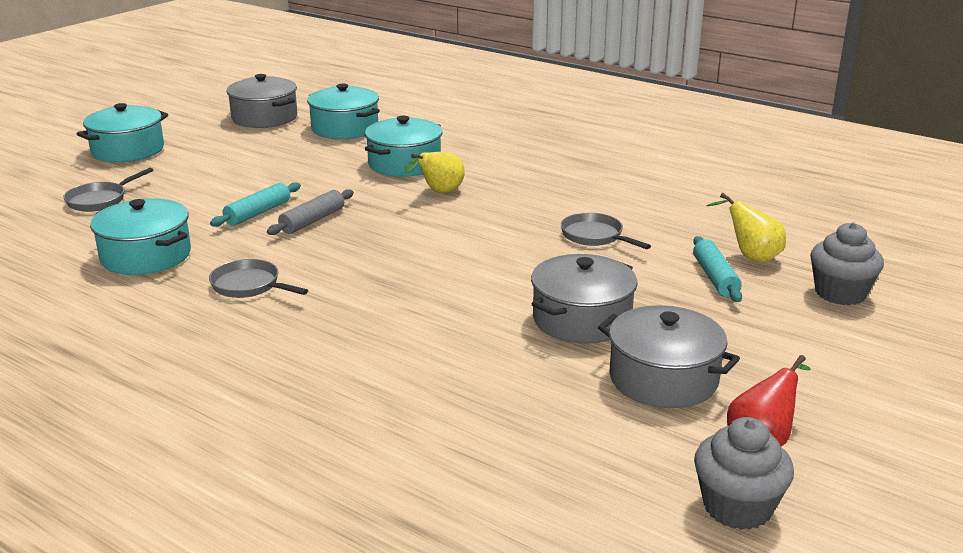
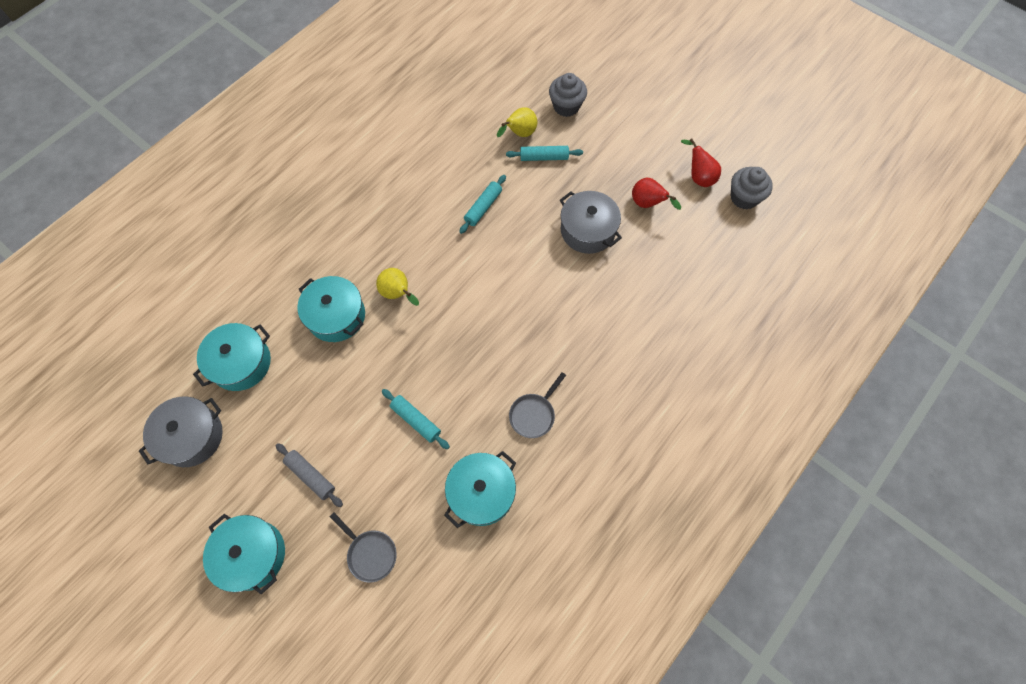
camera: 85 degrees left, 40 degrees up
grey rolling pin [267,189,354,235] -> grey rolling pin moved to [276,443,343,507]
grey pan [561,212,651,249] -> turquoise rolling pin [459,175,506,234]
grey pot [598,305,740,408] -> red pear [632,178,681,210]

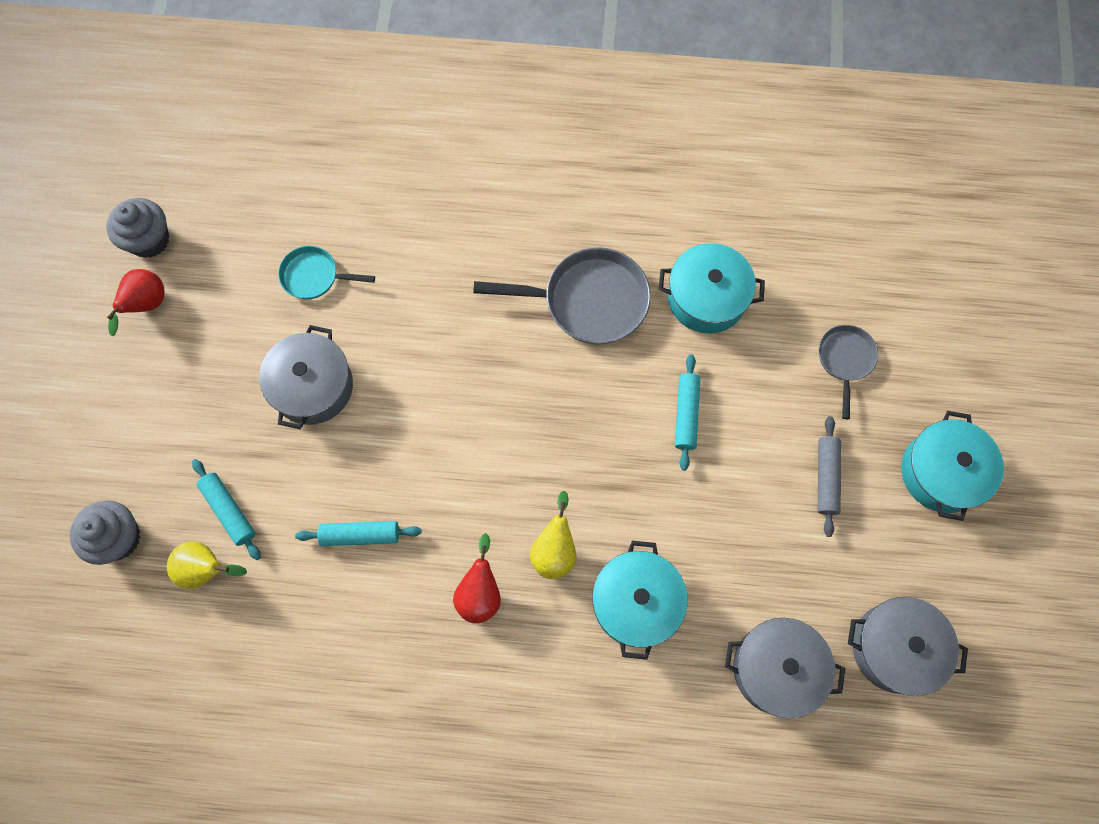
camera: 125 degrees left, 5 degrees up
turquoise pot [193,323,271,391] -> grey pot [725,618,845,718]
grey pan [509,372,566,438] -> grey pan [473,247,651,345], size x1.78
red pear [632,178,681,210] -> red pear moved to [453,533,501,624]
none -> turquoise pan [278,246,375,299]

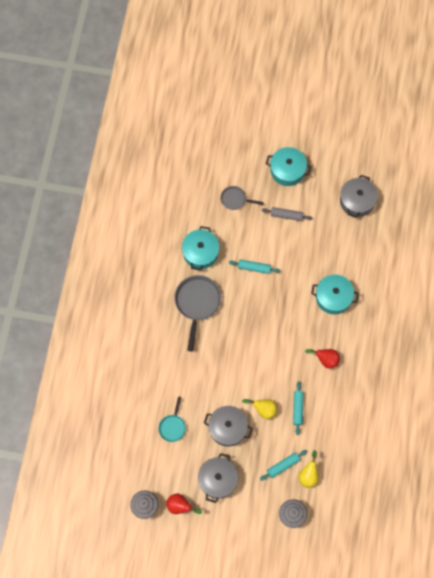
camera: 85 degrees left, 0 degrees up
yellow pear [530,491,576,579] -> yellow pear moved to [242,399,278,419]
grey pot [725,618,845,718] -> grey pot moved to [198,453,238,503]

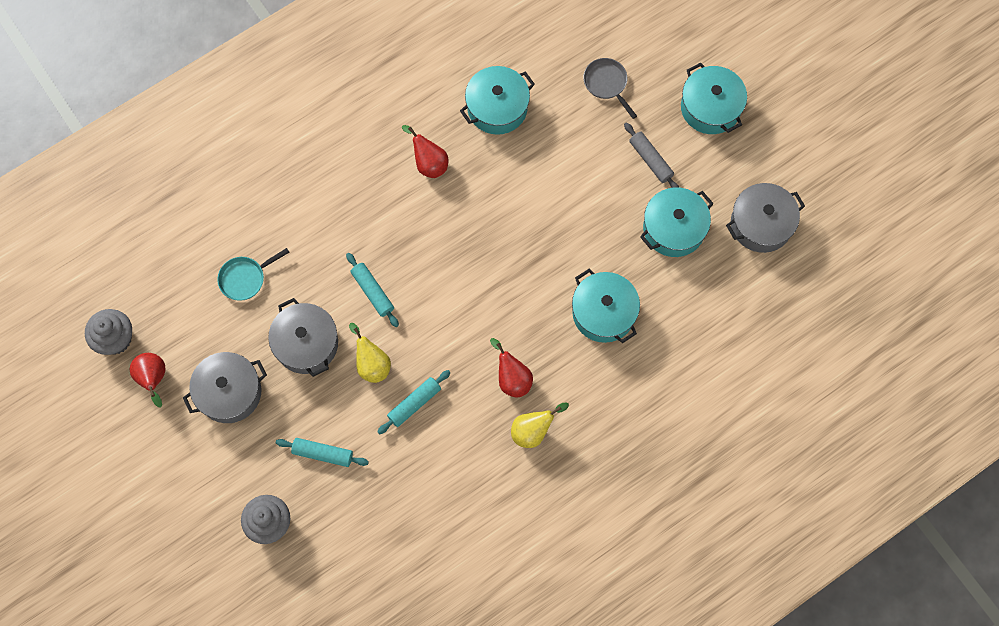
camera: 45 degrees right, 0 degrees up
grey pan [174,275,221,352] -> red pear [402,125,448,178]
turquoise rolling pin [229,259,280,274] -> turquoise rolling pin moved to [346,253,399,327]
yellow pear [298,450,319,488] -> yellow pear moved to [511,402,569,448]
none -> turquoise pot [640,187,714,257]

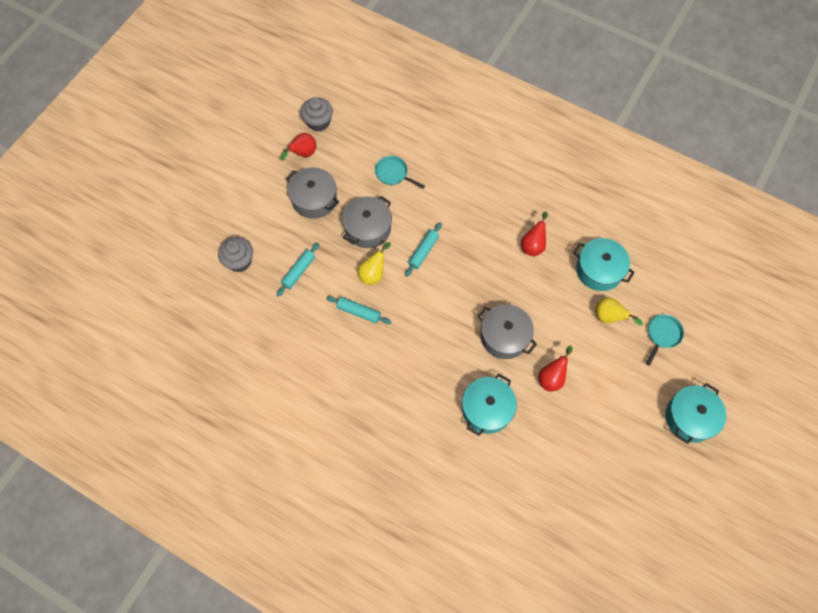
camera: 65 degrees right, 5 degrees down
turquoise rolling pin [276,438,369,467] -> turquoise rolling pin turned 45 degrees clockwise [277,243,319,297]
red pear [490,338,533,397] -> red pear moved to [539,346,573,392]
yellow pear [511,402,569,448] -> yellow pear moved to [595,297,643,326]
grey pan [583,58,637,119] -> turquoise pan [646,314,684,366]
grey rolling pin [624,122,679,188] -> none
turquoise pot [640,187,714,257] -> none
grey pot [726,183,805,253] -> grey pot moved to [478,304,537,359]

